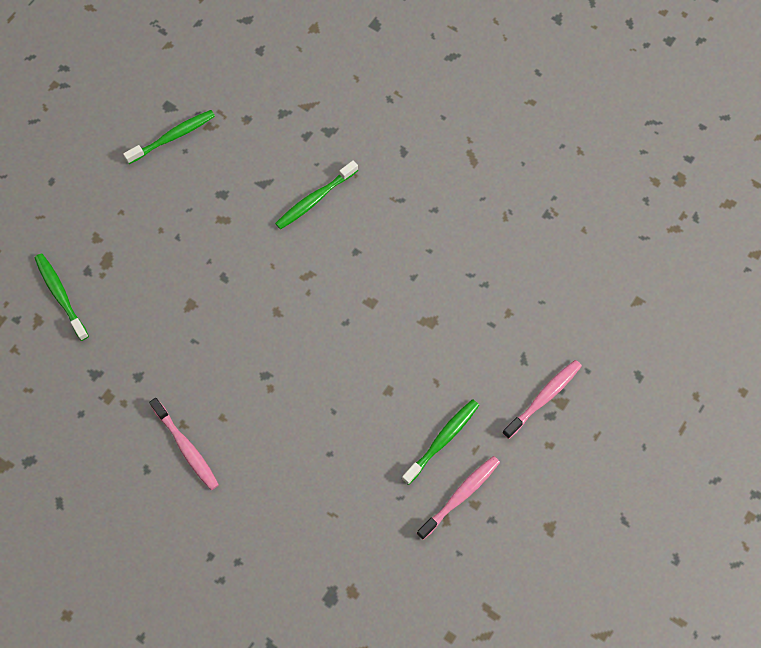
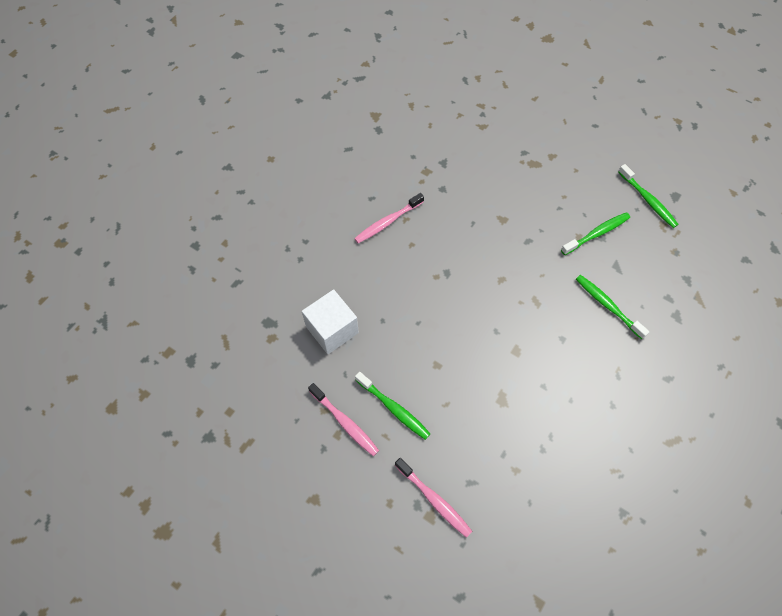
camera: 90 degrees right, 5 degrees down
green toothbrush [35,254,89,341] -> green toothbrush moved to [561,212,630,255]
none -> white cube [302,289,359,354]

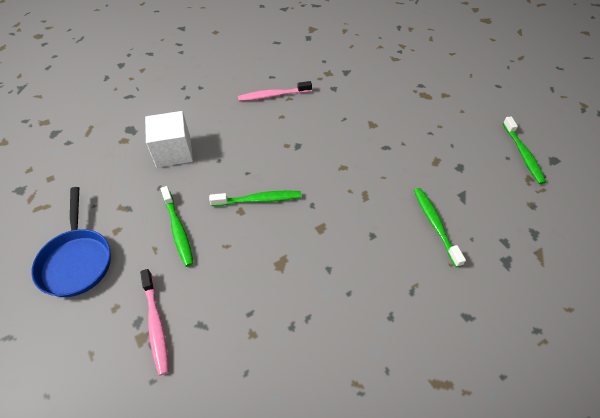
camera: 25 degrees right, 10 degrees down
pink toothbrush [308,383,379,456] -> none
green toothbrush [561,212,630,255] -> green toothbrush moved to [209,191,302,206]
none -> blue pan [31,187,111,297]

